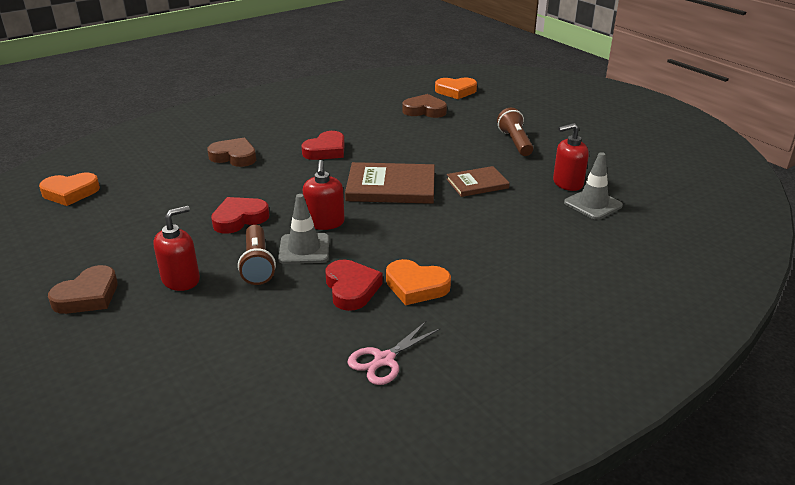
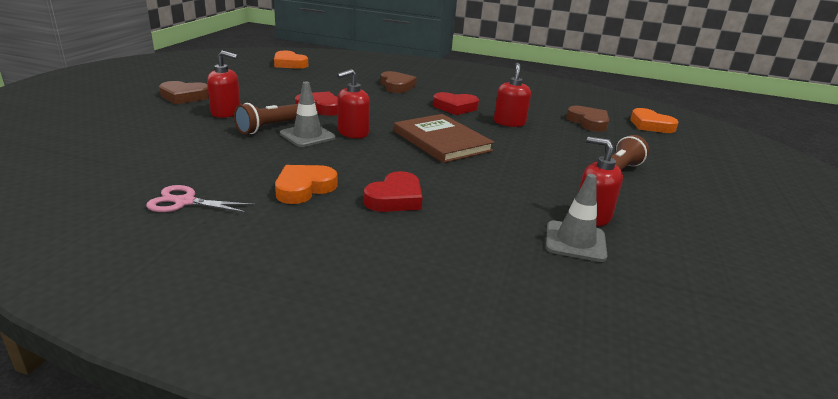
camera: 50 degrees right, 5 degrees down
red heart [326,260,383,311] -> red heart moved to [364,171,423,212]
orange heart [386,259,451,305] -> orange heart turned 60 degrees clockwise [275,165,337,204]
brown book [446,166,510,197] -> none
none -> red soap dispenser [494,63,531,127]

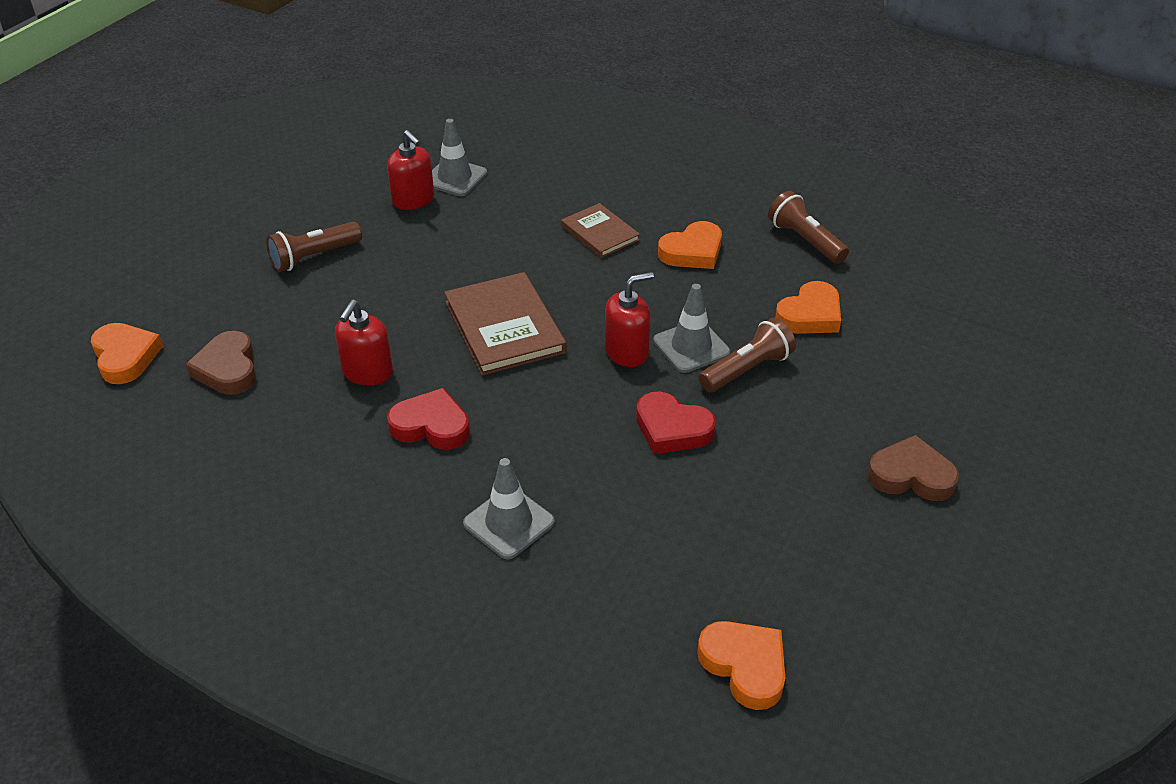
camera: 165 degrees left, 15 degrees up
pink scissors [146,185,255,213] -> brown flashlight [768,191,849,264]
red soap dispenser [207,51,241,118] -> none
red heart [364,171,423,212] -> brown book [561,203,640,258]
brown heart [381,71,417,93] -> grey traffic cone [463,458,555,559]
none -> orange heart [775,281,841,334]

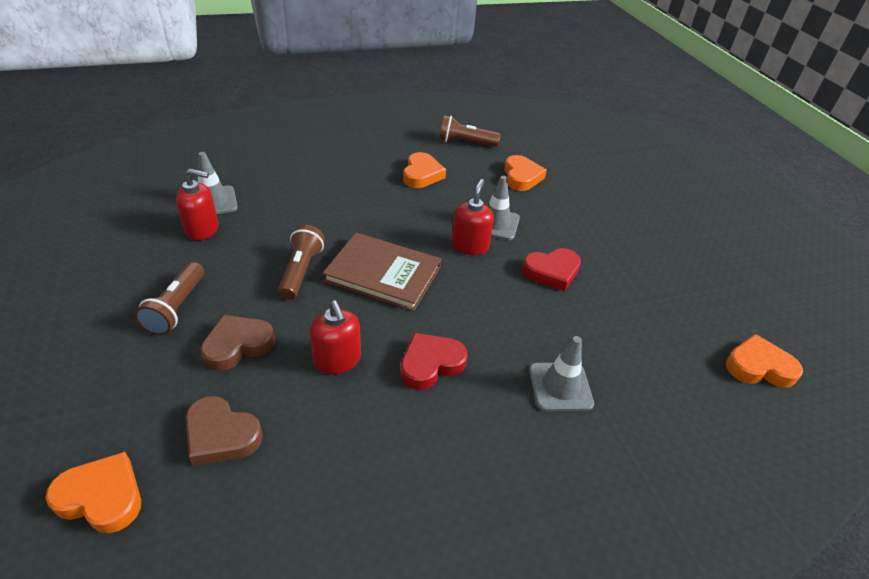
camera: 50 degrees left, 0 degrees up
brown book [561,203,640,258] -> none
brown flashlight [699,317,796,392] -> brown flashlight moved to [278,225,325,300]
brown heart [867,435,959,501] -> brown heart moved to [200,315,275,371]

